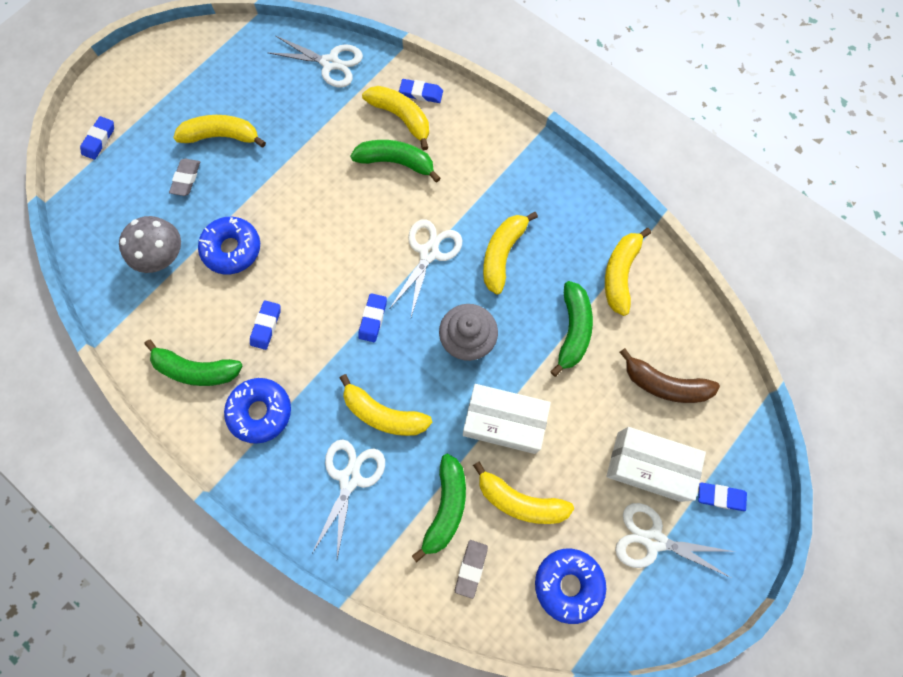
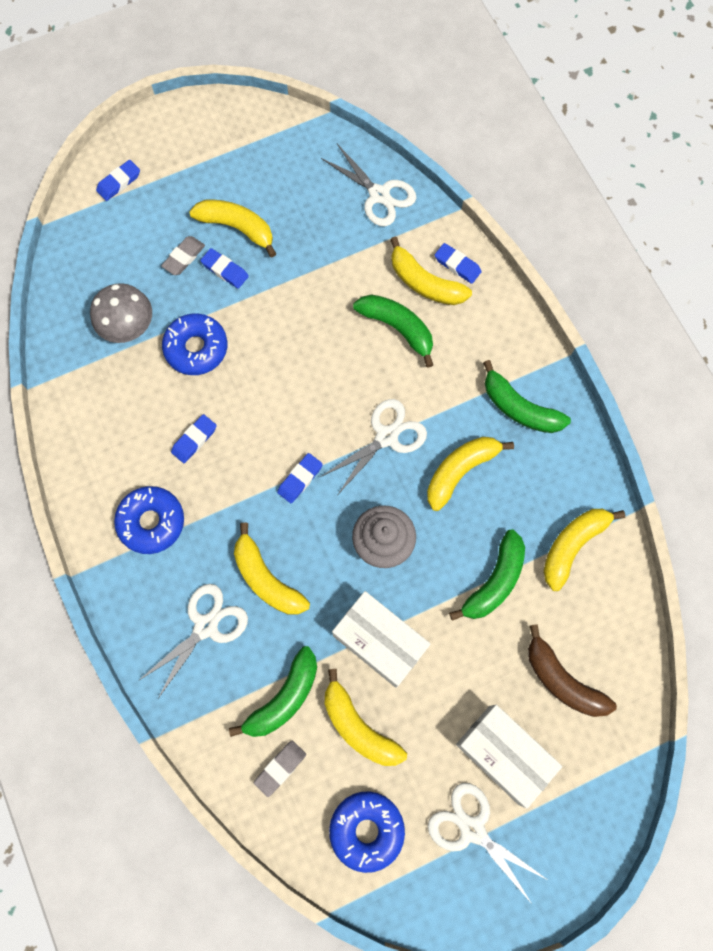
camera: 25 degrees right, 0 degrees up
green banana [145,340,242,386] -> green banana moved to [483,360,571,433]
yellow banana [362,86,429,150] -> yellow banana turned 150 degrees clockwise [390,236,472,305]
blue eraser [698,482,747,511] -> blue eraser moved to [200,248,249,289]

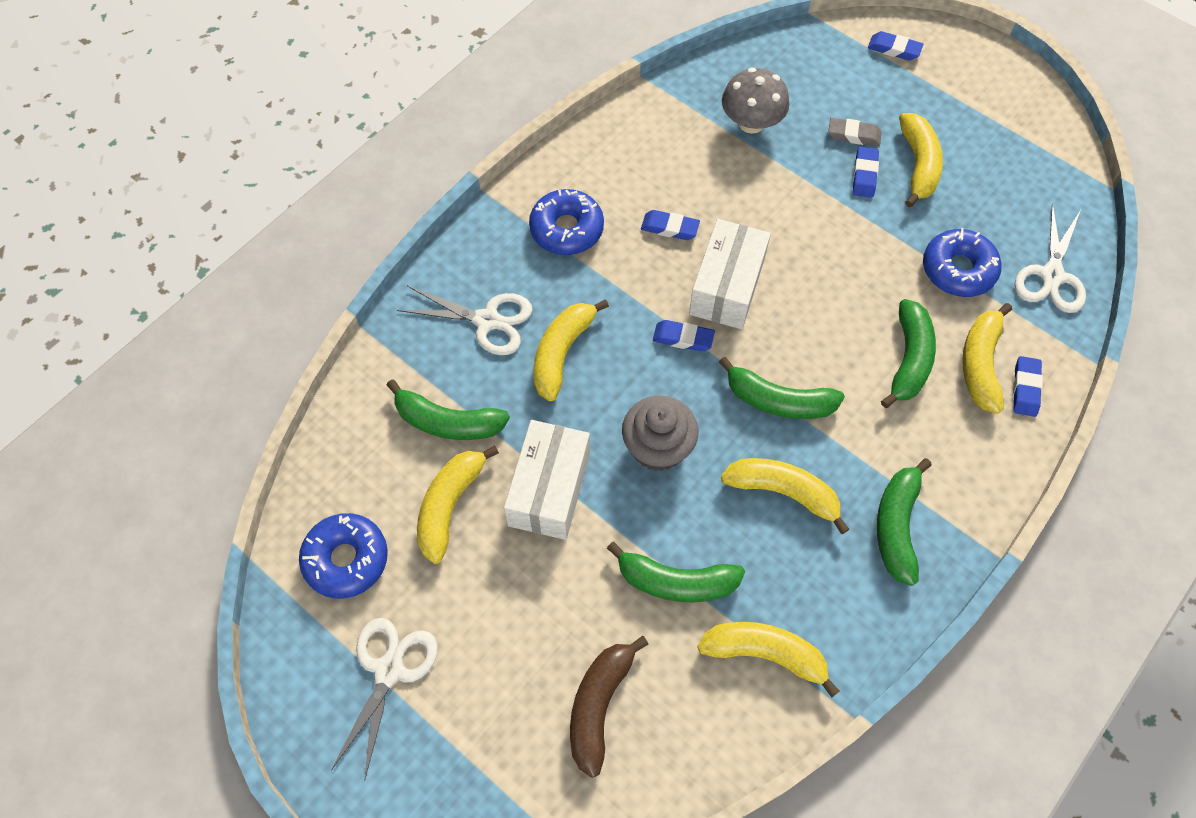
camera: 65 degrees right, 10 degrees down
blue donut [162,313,227,375] -> blue donut moved to [923,228,1002,297]
grey eraser [254,741,306,797] -> none
white scissors [321,399,427,494] -> green banana [719,356,845,419]
white box [456,705,562,809] -> white box moved to [689,219,771,329]

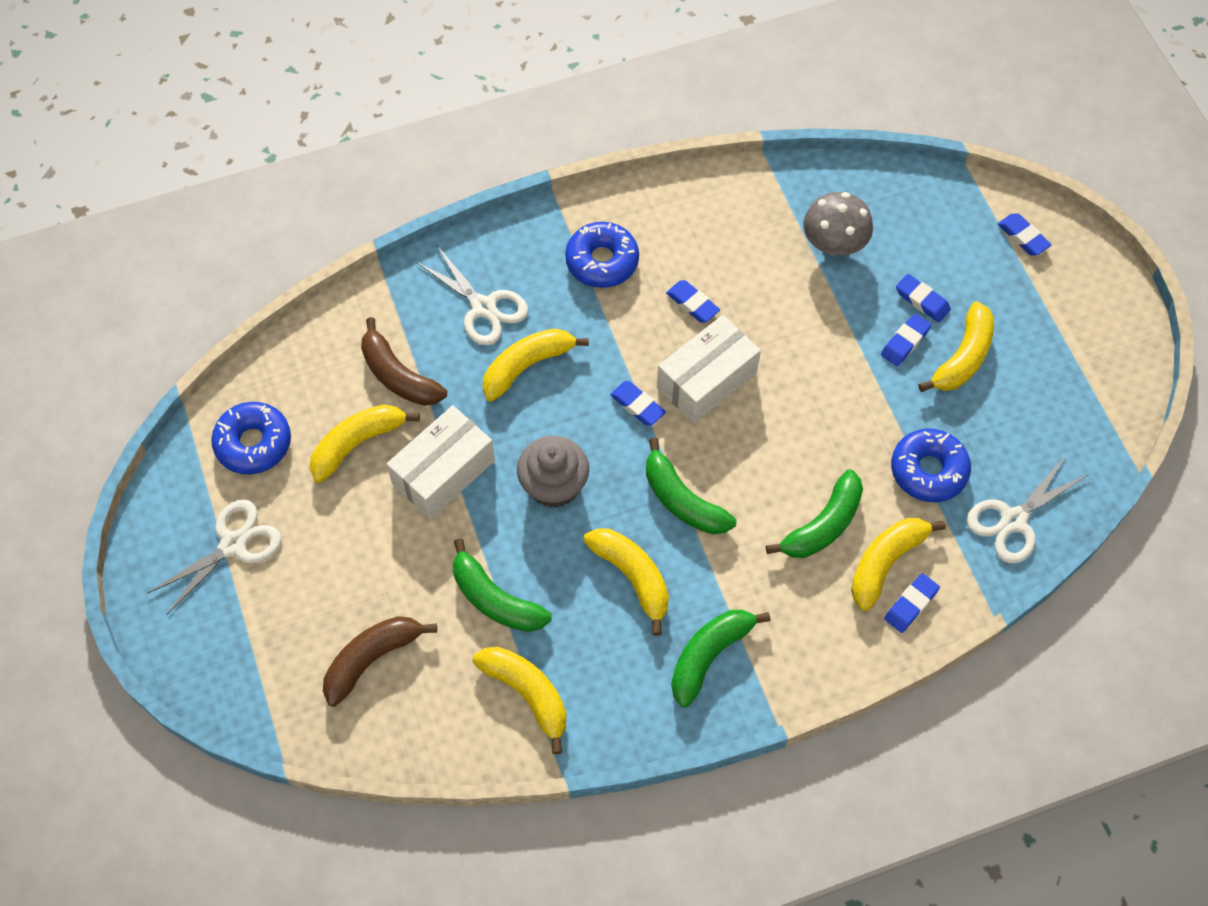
camera: 30 degrees right, 0 degrees up
green banana [387,379,510,440] -> brown banana [361,317,447,406]
grey eraser [828,118,882,146] -> blue eraser [896,274,951,322]

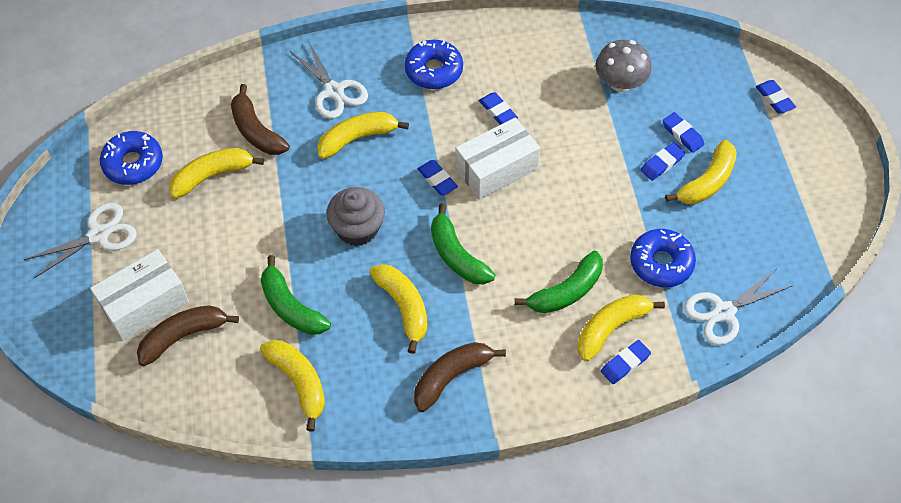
camera: 10 degrees right, 5 degrees down
white box [386,405,495,519] -> white box moved to [90,249,189,341]
green banana [671,610,771,707] -> brown banana [414,342,506,412]

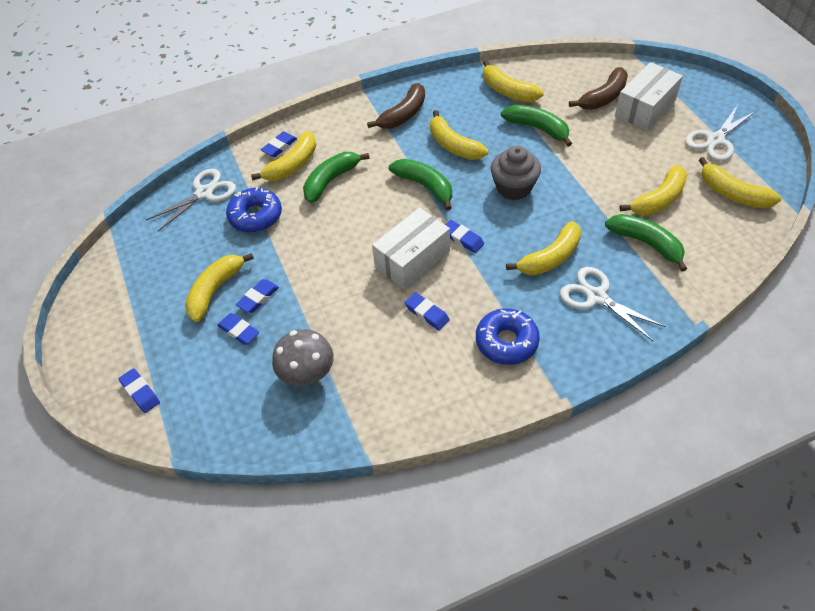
camera: 170 degrees right, 5 degrees down
blue donut [100,131,163,185] -> yellow banana [699,157,781,209]
brown banana [231,84,290,155] -> green banana [605,214,687,272]

